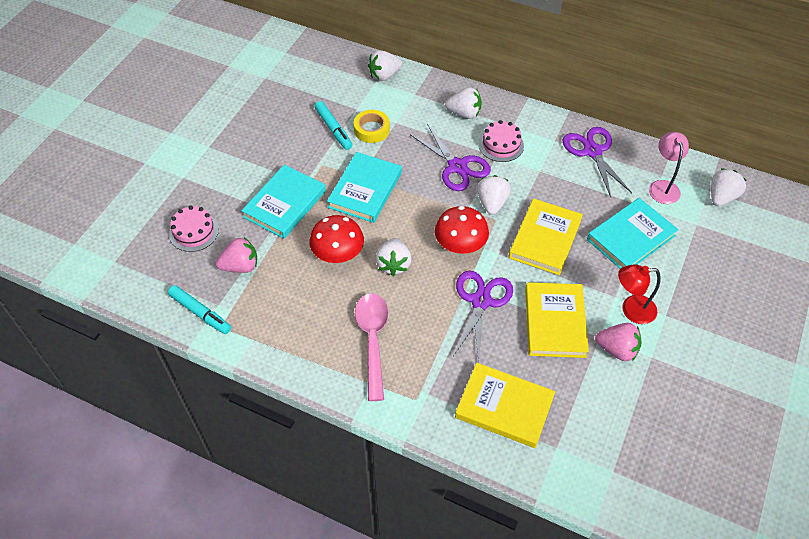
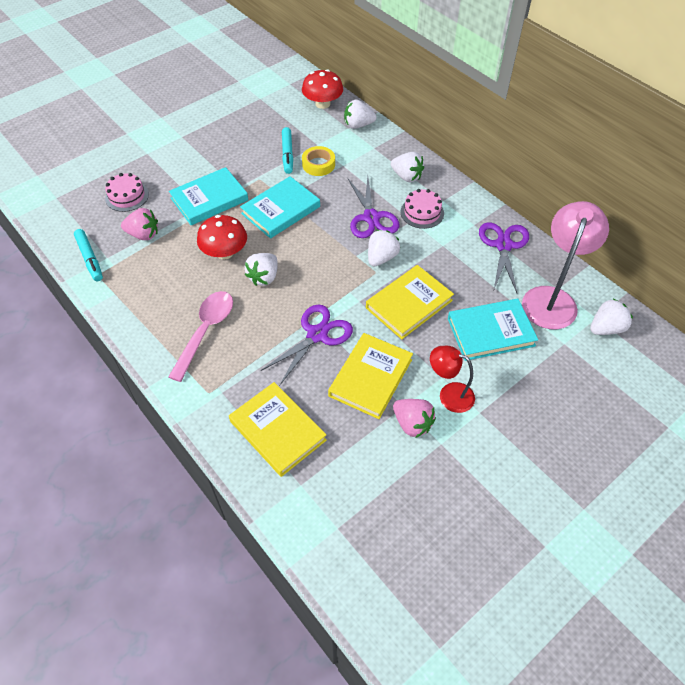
camera: 25 degrees right, 0 degrees up
red mushroom [435,206,489,254] -> red mushroom moved to [302,69,343,109]
pink lamp [649,132,689,204] -> pink lamp [522,201,609,329], size x1.70

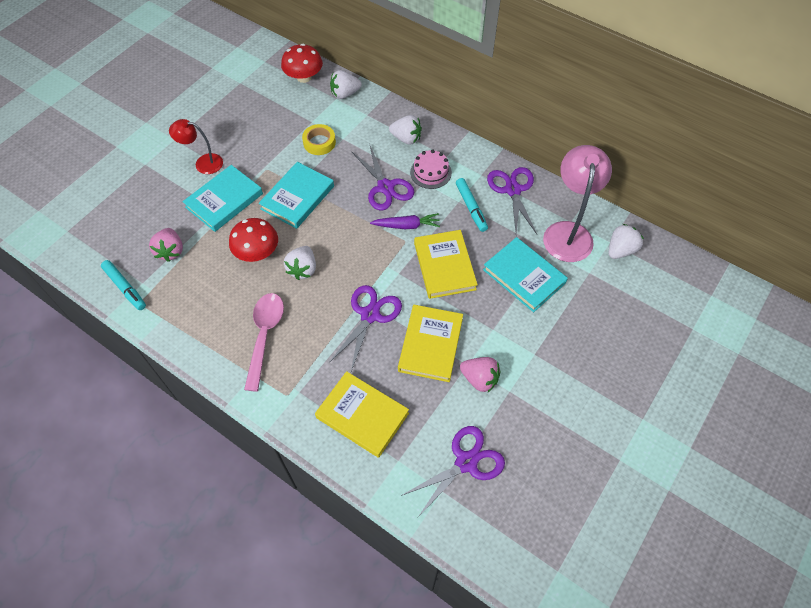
camera: 15 degrees left, 5 degrees up
pink cake [105,173,149,212] -> none
pink strawberry [121,208,158,240] -> pink strawberry turned 90 degrees clockwise [149,228,183,262]
turquoise marker [282,127,293,174] -> turquoise marker moved to [456,178,488,232]
yellow book [366,265,454,339] -> yellow book turned 45 degrees counterclockwise [414,230,478,299]
white strawberry [368,230,400,266] -> purple carrot [370,213,440,229]
red lamp [430,346,475,413] -> red lamp moved to [169,119,223,174]
turquoise book [448,299,538,361] -> turquoise book turned 75 degrees clockwise [483,237,568,312]
none -> purple scissors [401,426,505,517]

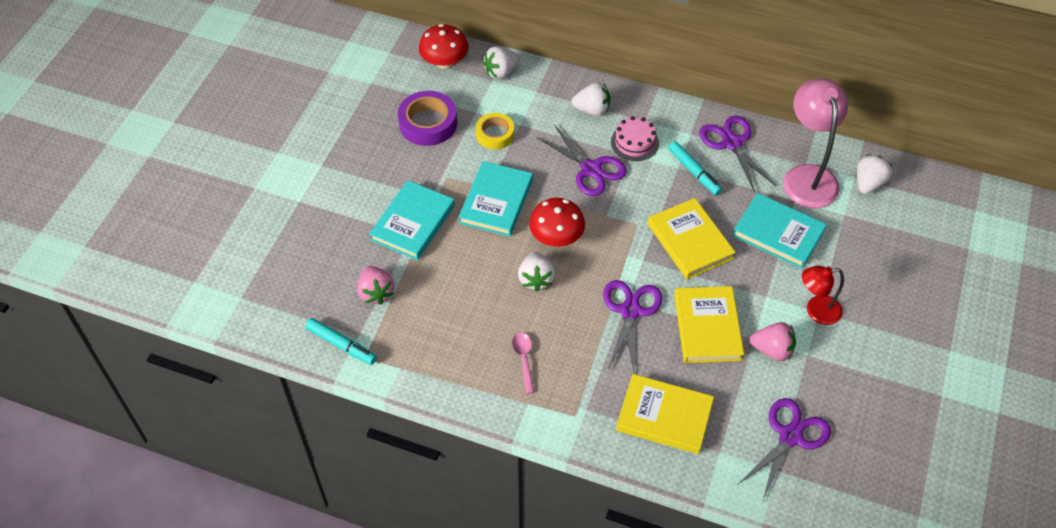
camera: 15 degrees left, 5 degrees down
red lamp [169,119,223,174] -> red lamp moved to [802,266,844,325]
red mushroom [229,218,278,262] -> red mushroom moved to [529,198,585,247]
pink spoon [244,293,284,392] -> pink spoon [512,332,535,394], size x0.56
purple carrot [370,213,440,229] -> none
none -> purple tape [398,91,457,146]

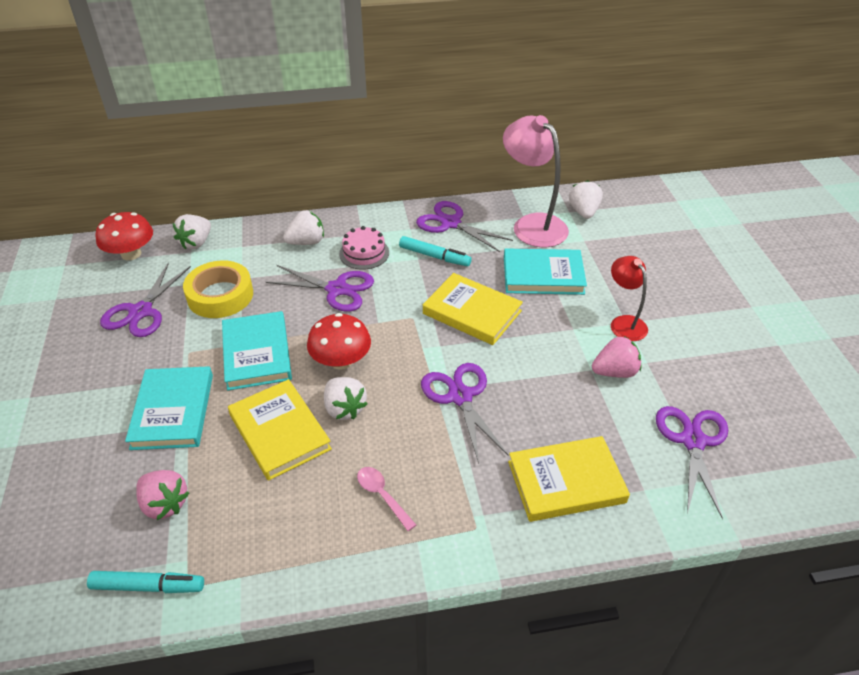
camera: 30 degrees left, 10 degrees down
purple tape [398,91,457,146] -> purple scissors [100,262,191,337]
yellow tape [476,113,514,149] -> yellow tape [183,261,253,318], size x1.52
yellow book [674,286,744,363] -> yellow book moved to [228,379,332,481]
red lamp [802,266,844,325] -> red lamp turned 105 degrees clockwise [611,256,648,341]

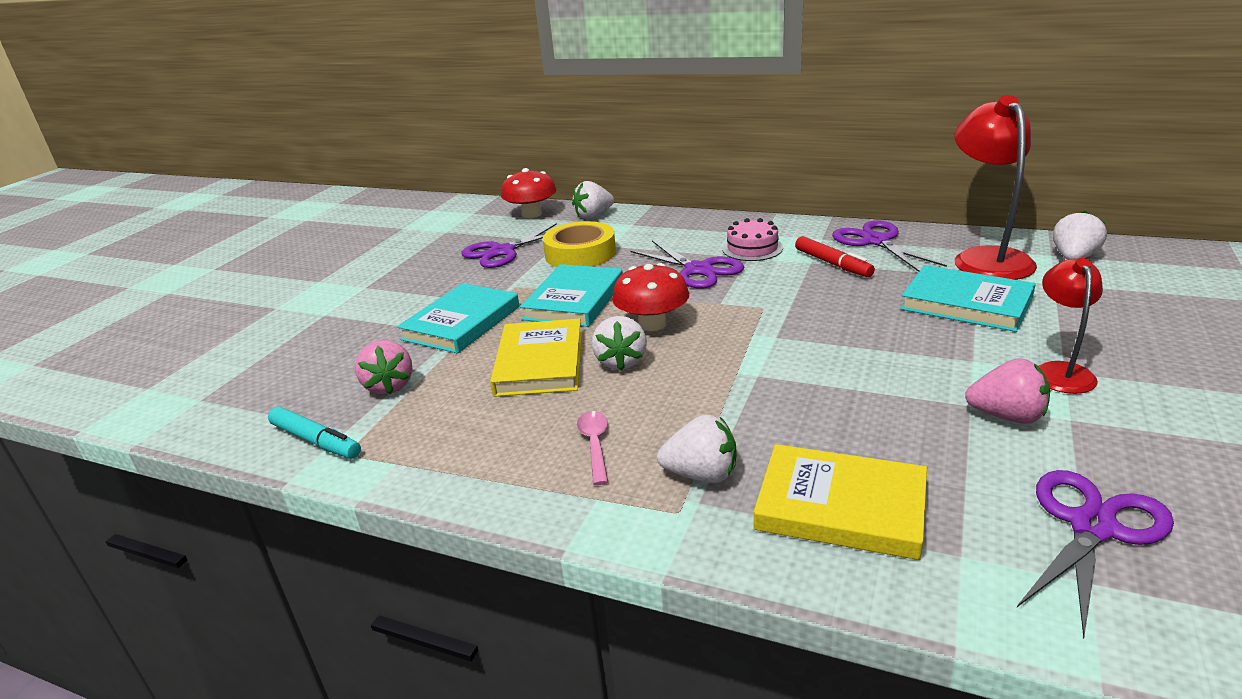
camera: 35 degrees right, 15 degrees down
white strawberry [283,210,324,245] -> white strawberry moved to [657,414,737,483]
turquoise marker [399,236,471,266] -> red marker [795,236,875,277]
purple scissors [421,363,509,464] -> none
yellow book [423,273,523,345] -> none
pink lamp [503,115,569,247] -> red lamp [955,95,1037,280]

